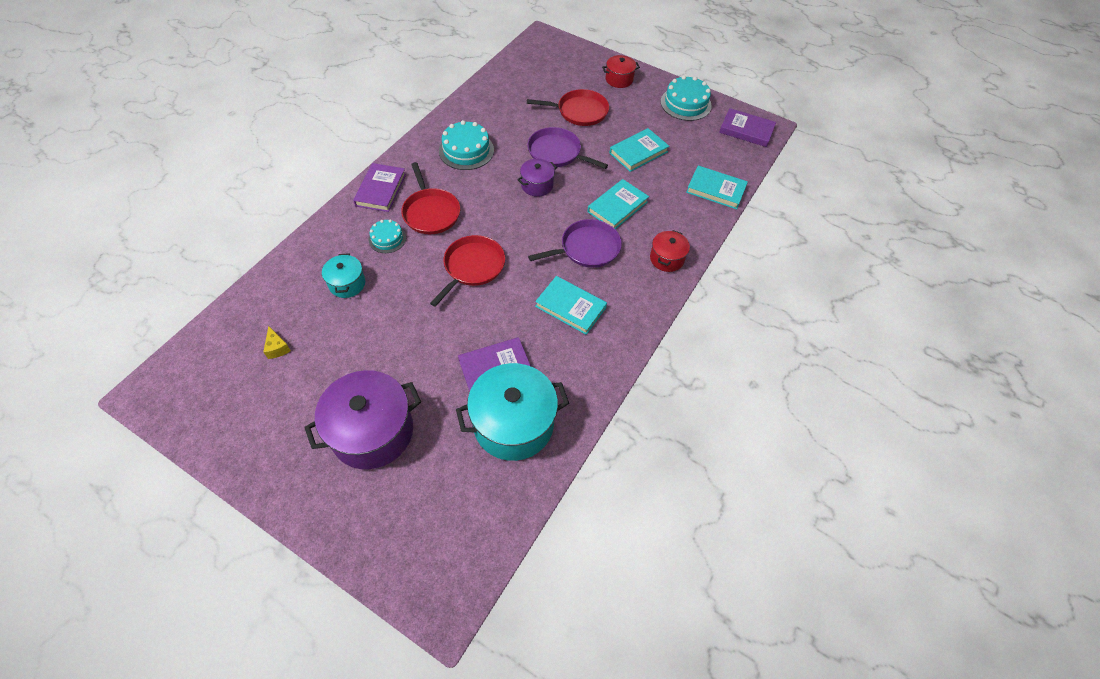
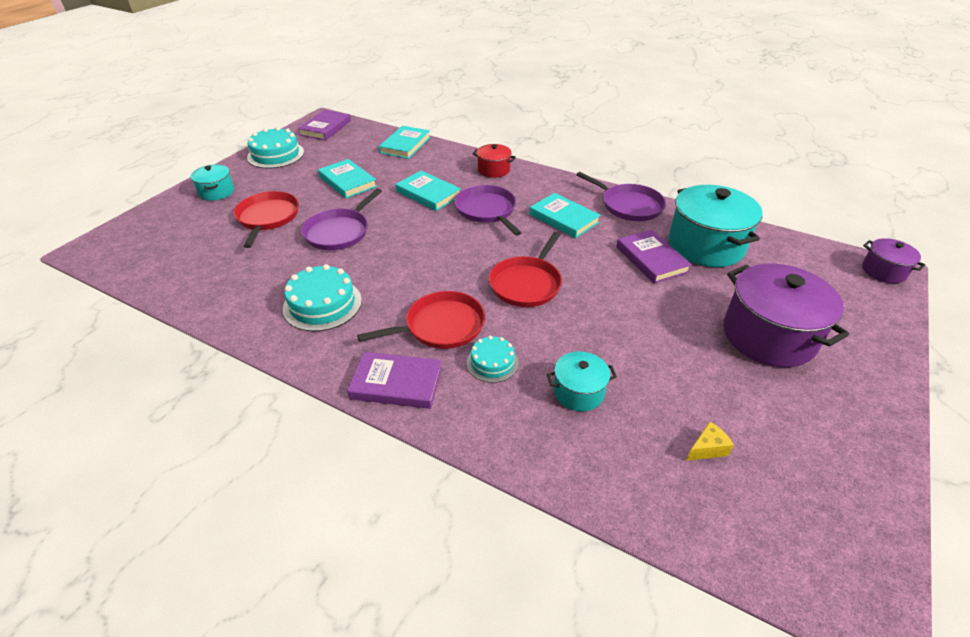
camera: 90 degrees left, 15 degrees down
red pan [430,235,505,307] -> red pan turned 90 degrees counterclockwise [489,232,562,307]
purple pot [517,159,557,197] -> purple pot moved to [862,238,925,283]
turquoise book [535,276,607,335] -> turquoise book turned 75 degrees counterclockwise [529,193,601,238]
red pot [602,55,640,88] -> turquoise pot [191,165,234,201]
none -> purple pan [576,172,666,221]

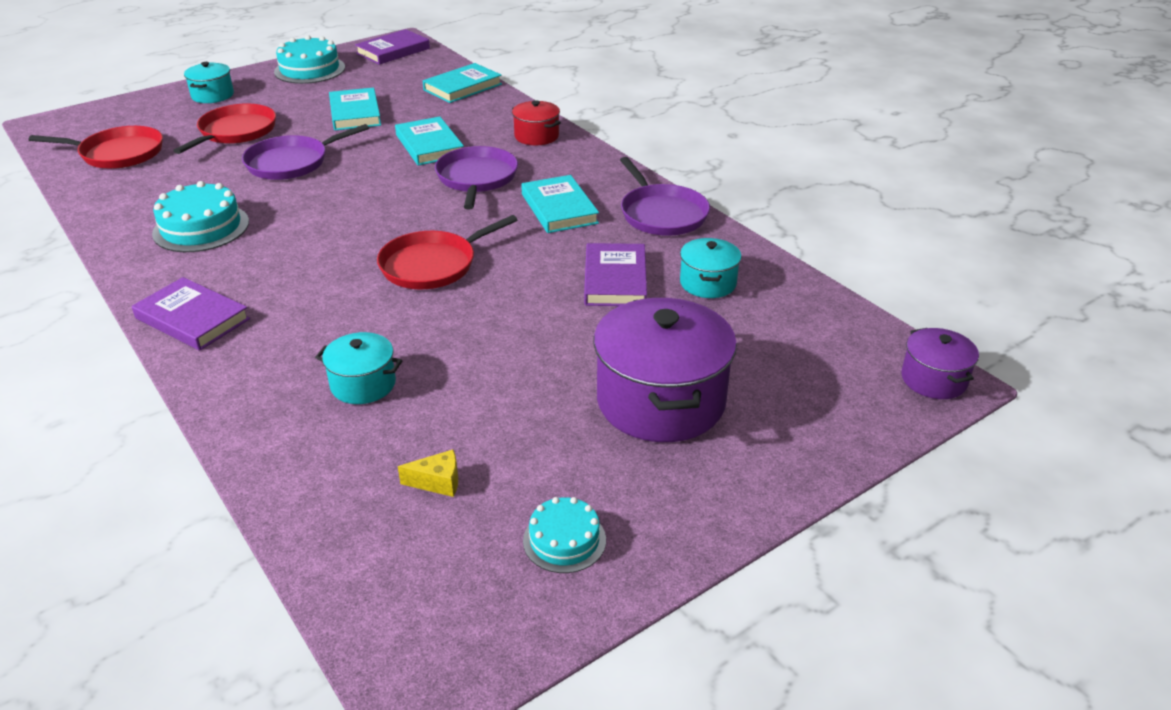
camera: 25 degrees right, 5 degrees down
red pan [357,291,485,349] -> red pan moved to [29,126,163,169]
turquoise cake [467,336,519,383] -> turquoise cake moved to [523,497,606,573]
turquoise pot [668,185,763,267] -> turquoise pot [680,238,742,298], size x0.51

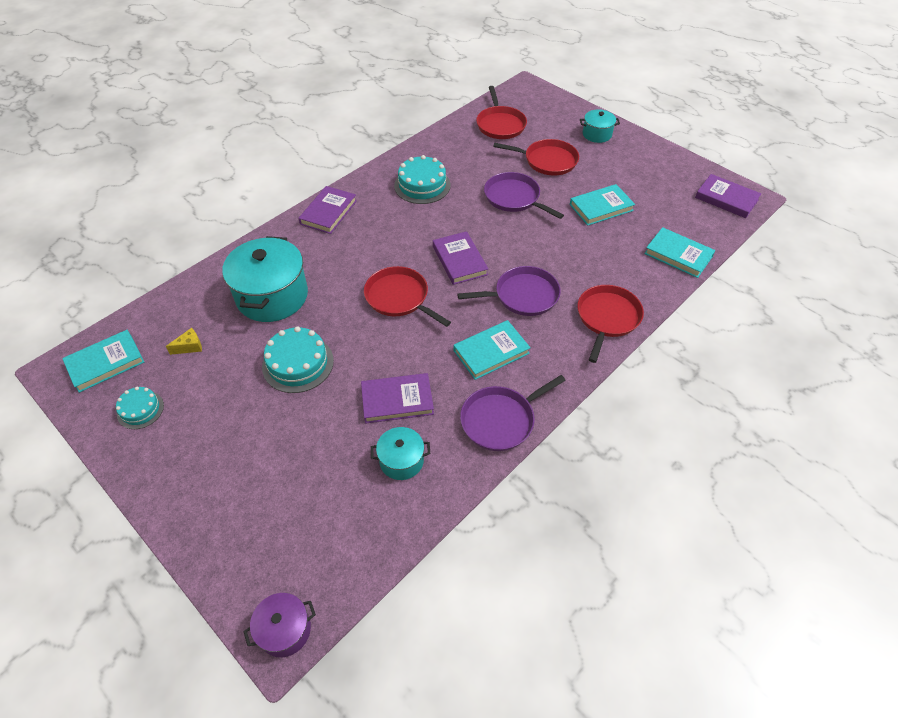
camera: 80 degrees right, 15 degrees up
turquoise cake [274,35,345,84] -> turquoise cake moved to [262,326,334,393]
turquoise pot [315,332,403,404] -> turquoise pot [222,236,308,322], size x1.94
turquoise book [395,117,464,166] -> turquoise book moved to [62,330,144,393]
yellow cheese [398,450,458,497] -> yellow cheese turned 105 degrees counterclockwise [166,328,202,355]
red pot [512,100,561,145] -> red pan [578,285,644,363]
purple pot [594,298,737,442] -> none
none -> purple book [433,231,488,285]

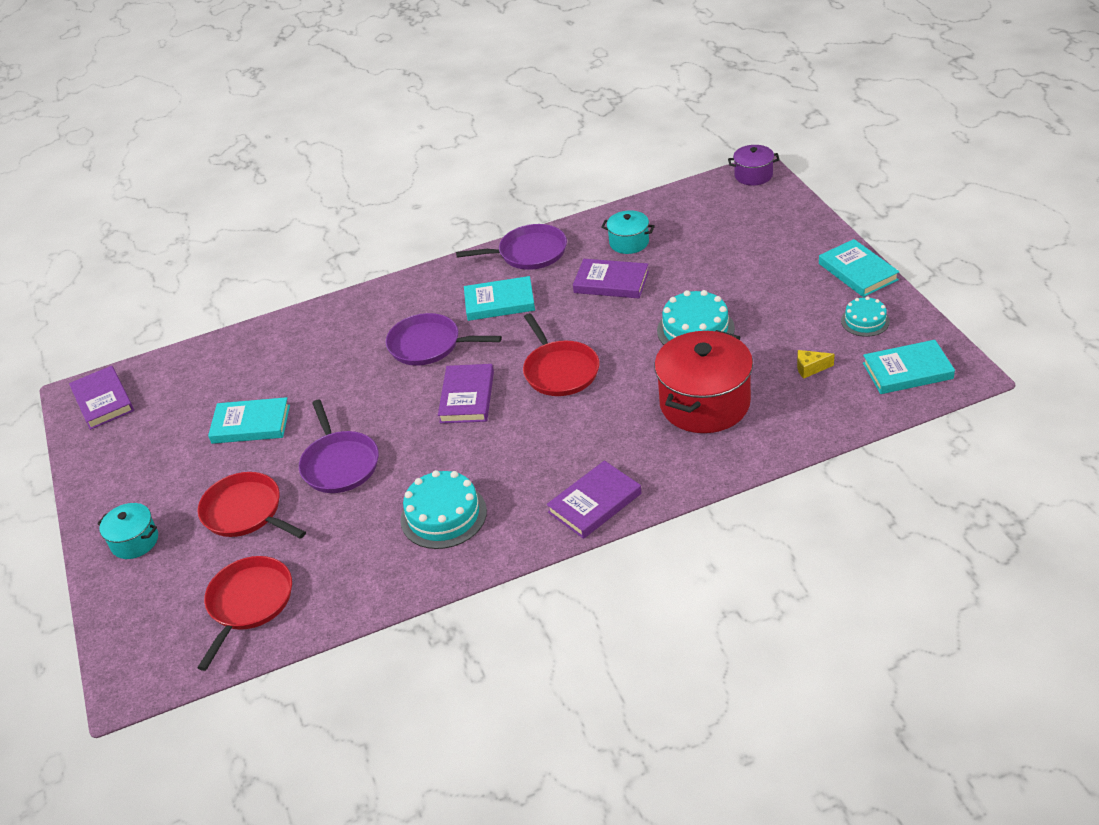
camera: 150 degrees left, 10 degrees down
turquoise pot [222,236,308,322] -> red pot [654,330,753,433]
red pan [578,285,644,363] -> none
turquoise book [644,227,715,278] -> turquoise book moved to [819,239,899,297]

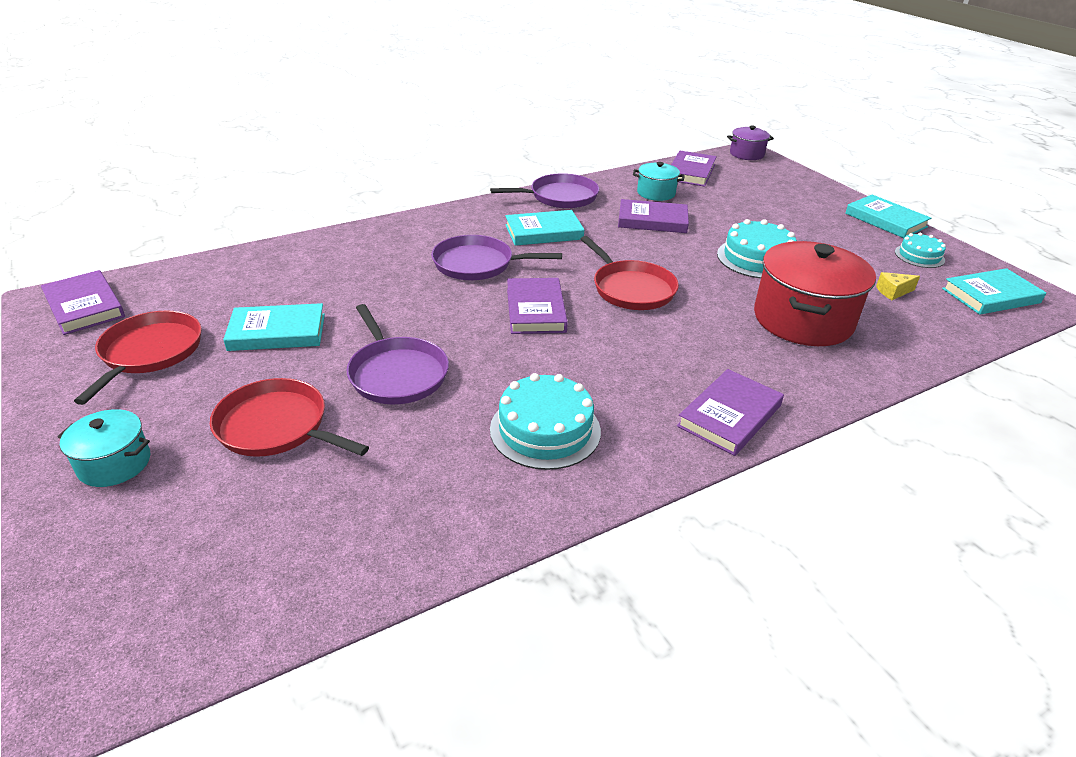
camera: 15 degrees left, 5 degrees down
red pan [197,556,292,671] -> red pan moved to [74,311,202,405]
none -> purple book [671,151,717,187]

